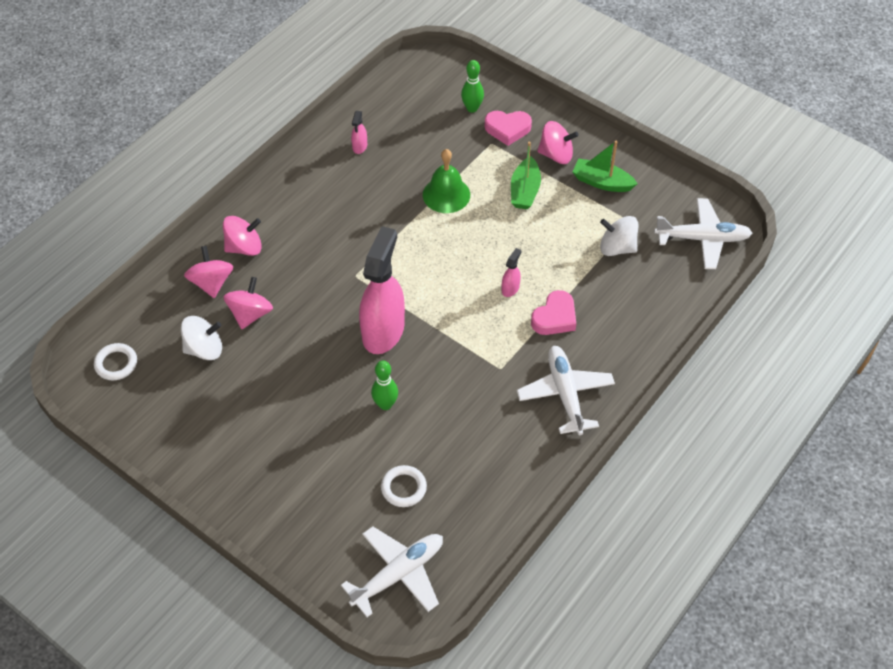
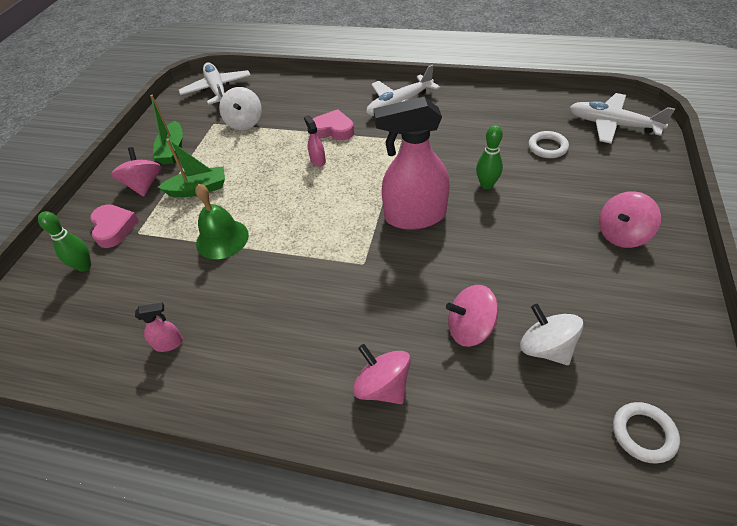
camera: 110 degrees left, 5 degrees down
pink spinning top [184,246,233,298] -> pink spinning top moved to [599,191,661,248]
pink spray bottle [502,248,521,297] -> pink spray bottle turned 60 degrees clockwise [304,115,326,167]

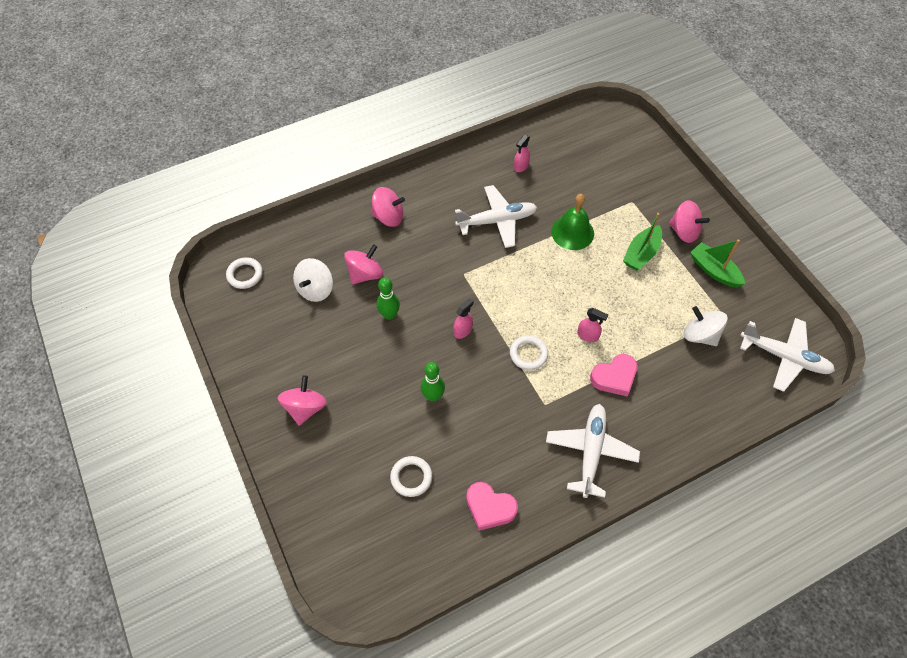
camera: 135 degrees right, 10 degrees up
green bowling pin [38,211,91,272] -> green bowling pin moved to [377,277,400,320]
pink heart [90,204,139,248] -> pink heart moved to [466,482,518,531]
pink spray bottle [373,97,449,230] -> pink spray bottle [453,298,474,339], size x0.41
white spinning top [520,304,584,365] -> white spinning top turned 105 degrees clockwise [293,258,333,302]
white plane [569,93,675,144] -> white plane moved to [455,185,537,248]
none -> white ring [510,335,548,370]

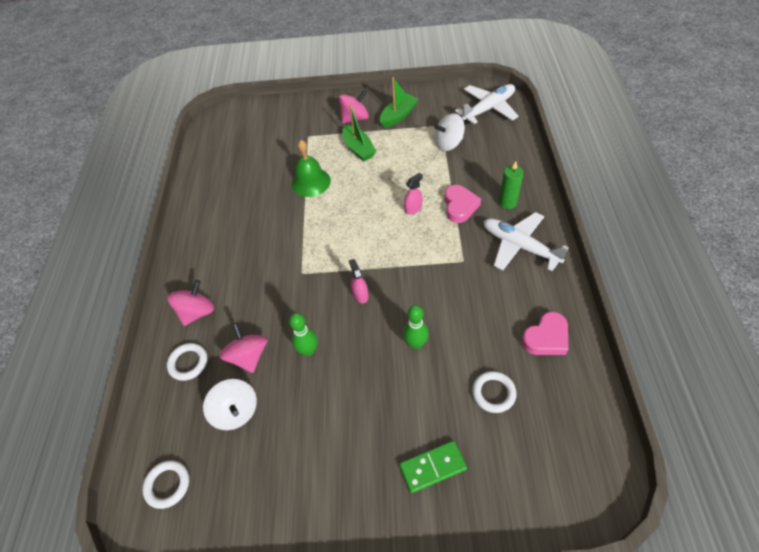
camera: 60 degrees left, 5 degrees down
pink spinning top [278,375,327,426] -> none
white plane [455,185,537,248] -> none
white ring [510,335,548,370] -> white ring moved to [167,343,207,381]
pink spray bottle [514,135,530,172] -> none
green boat [690,240,745,288] -> green boat turned 150 degrees clockwise [380,77,419,128]
none -> green domino [399,441,467,493]
none -> green candle [499,162,524,209]

